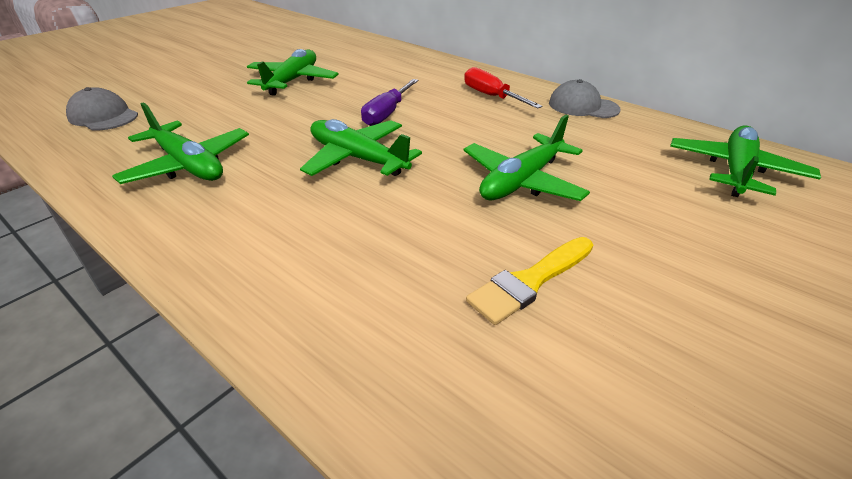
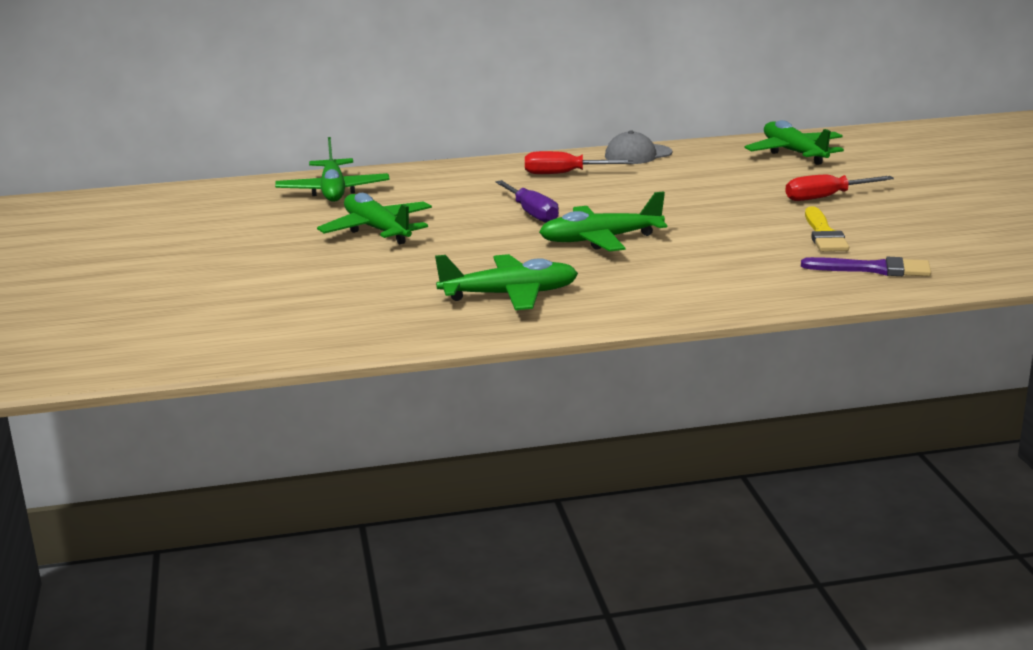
camera: 50 degrees left, 15 degrees down
grey cap [66,87,138,130] -> none
green plane [463,115,590,201] -> green plane moved to [275,137,390,202]
none -> red screwdriver [785,175,894,201]
none -> purple brush [801,257,931,277]

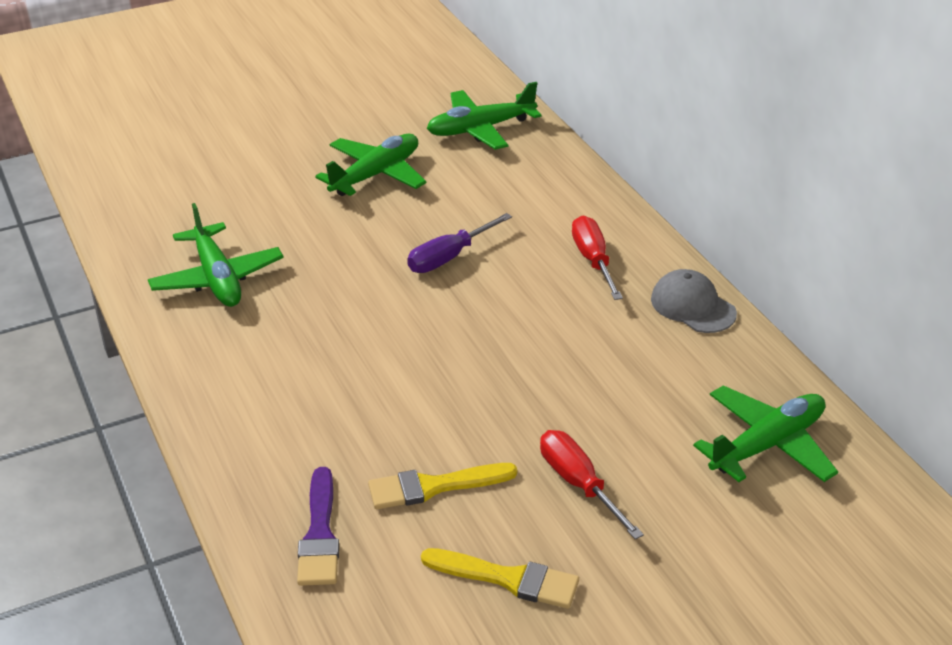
camera: 75 degrees right, 15 degrees up
green plane [539,191,667,251] -> none
none -> yellow brush [421,548,579,609]

